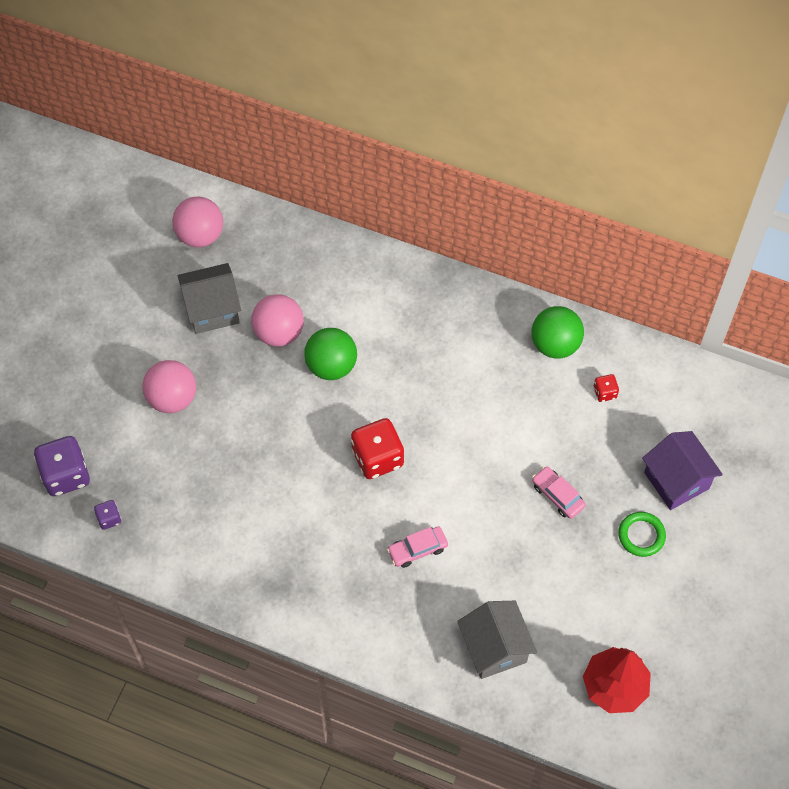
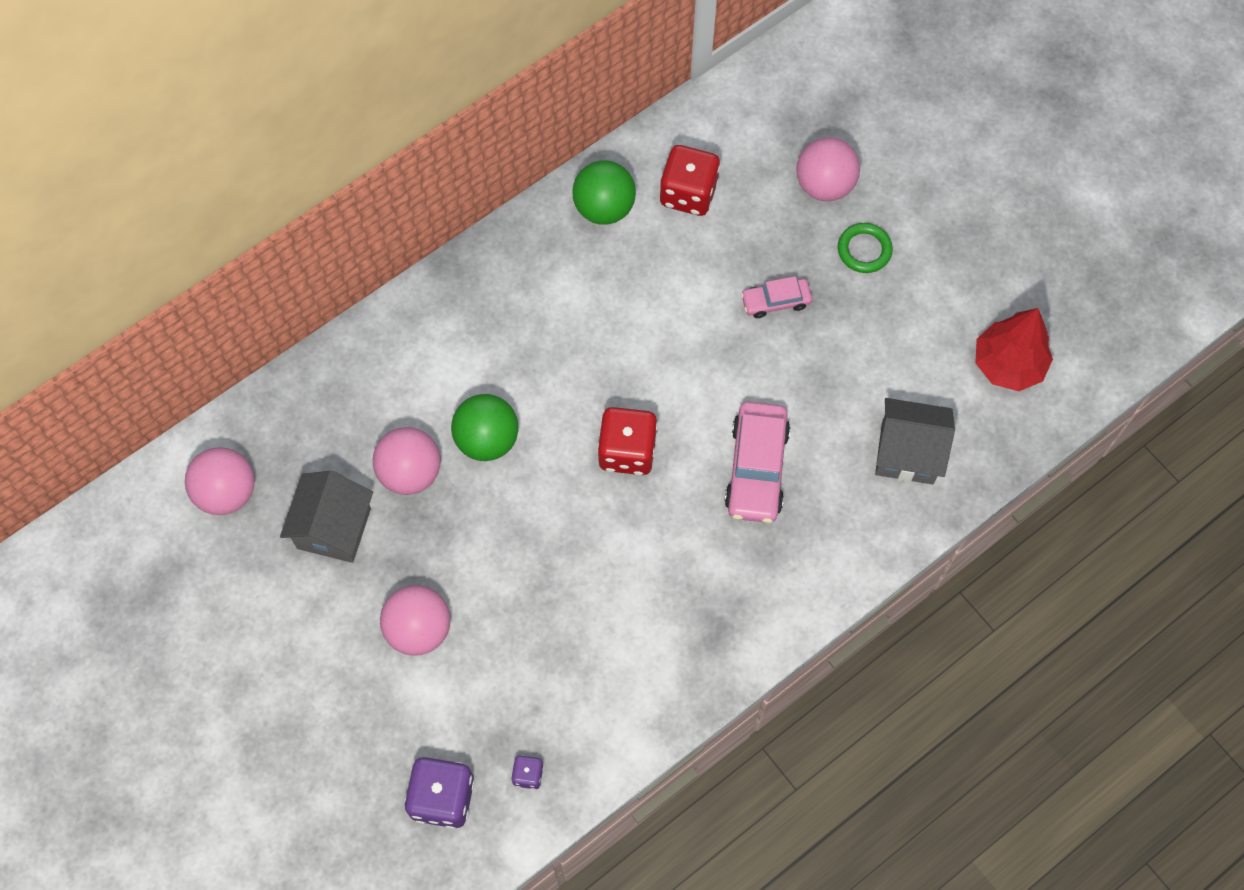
camera: 60 degrees left, 5 degrees up
pink car [387,526,448,568] -> pink car [724,402,790,523], size x1.74
red dice [593,374,619,402] -> red dice [660,145,720,216], size x2.05
purple house [642,431,723,510] -> pink ball [796,137,860,201]

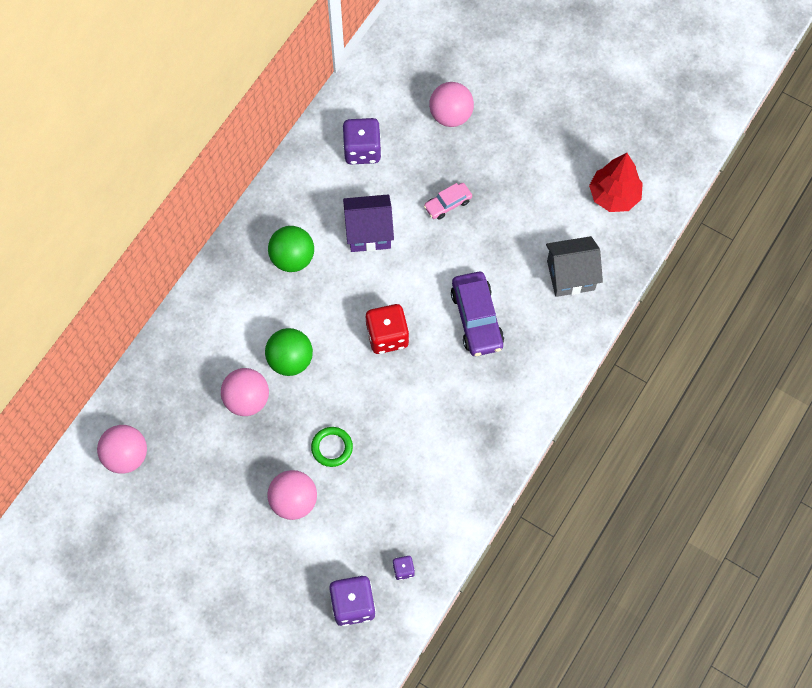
camera: 20 degrees left, 0 degrees up
grey house [280,471,373,563] -> none
green ball [572,160,636,225] -> green ball moved to [268,226,314,272]
red dice [660,145,720,216] -> purple dice [343,118,382,165]
pink car [724,402,790,523] -> purple car [451,272,504,356]
green ring [838,223,893,273] -> green ring moved to [311,427,353,467]
none -> purple house [343,194,394,252]

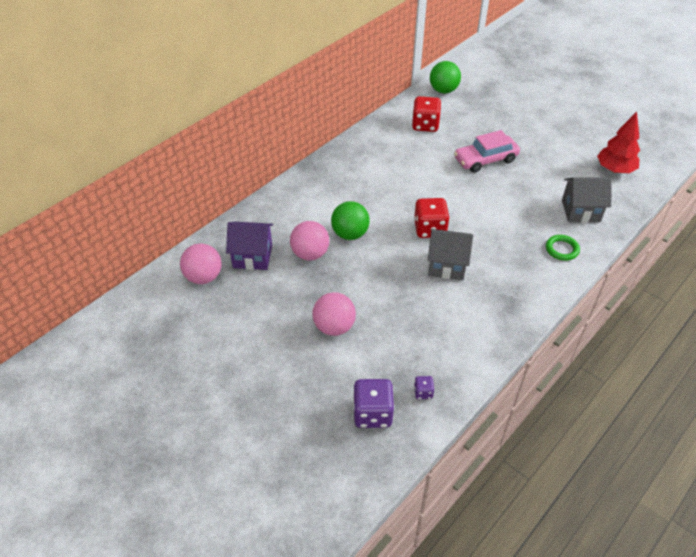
camera: 10 degrees right, 20 degrees down
green ball [268,226,314,272] -> green ball moved to [430,61,461,93]
green ring [311,427,353,467] -> green ring moved to [546,235,580,261]
purple dice [343,118,382,165] -> red dice [412,96,441,132]
purple house [343,194,394,252] -> purple house moved to [226,222,273,270]
pink car [424,183,472,220] -> pink car [454,130,520,173], size x1.74
pink ball [429,82,474,127] -> none
purple car [451,272,504,356] -> none
none -> grey house [428,229,473,280]

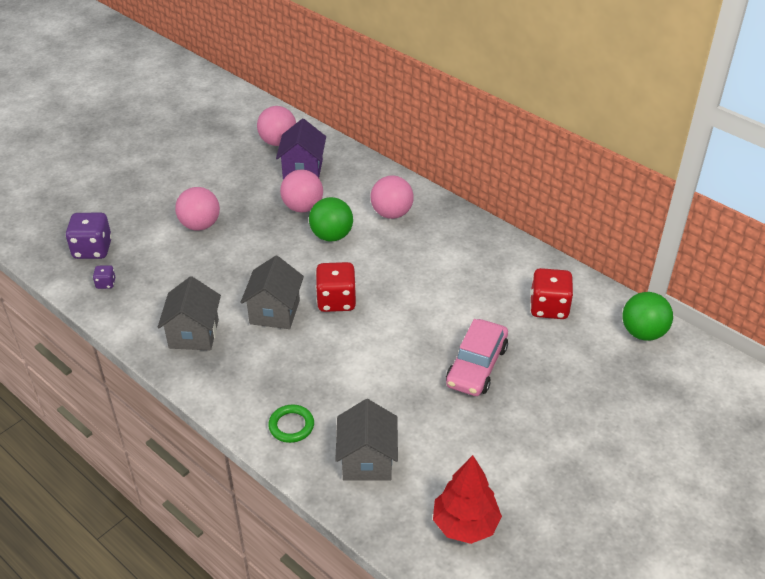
camera: 90 degrees right, 5 degrees down
pink car [454,130,520,173] -> pink car turned 135 degrees counterclockwise [446,319,508,396]
none -> grey house [157,276,221,350]
none -> pink ball [370,175,414,219]

